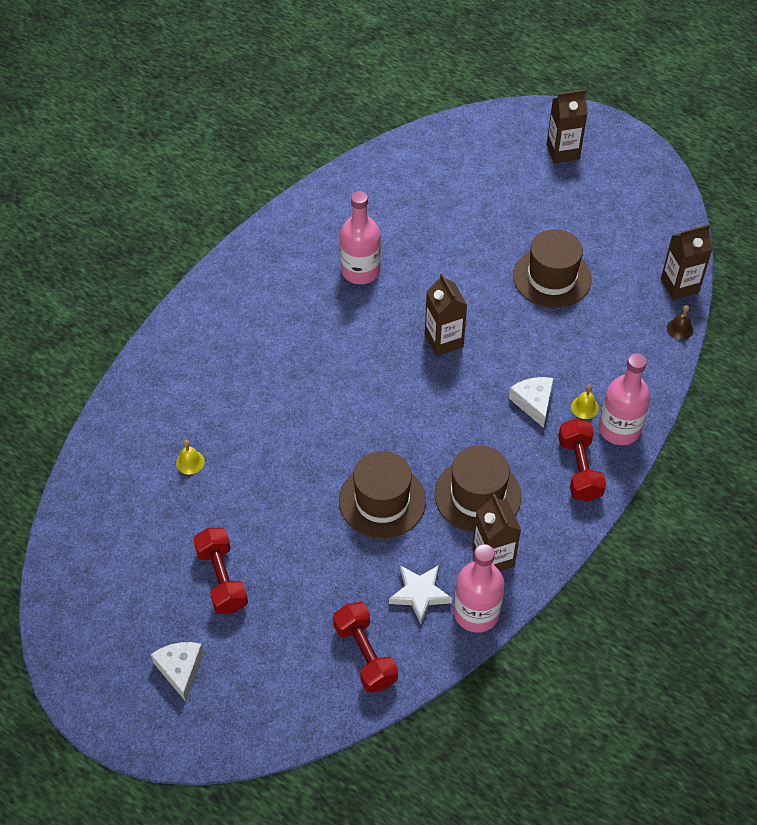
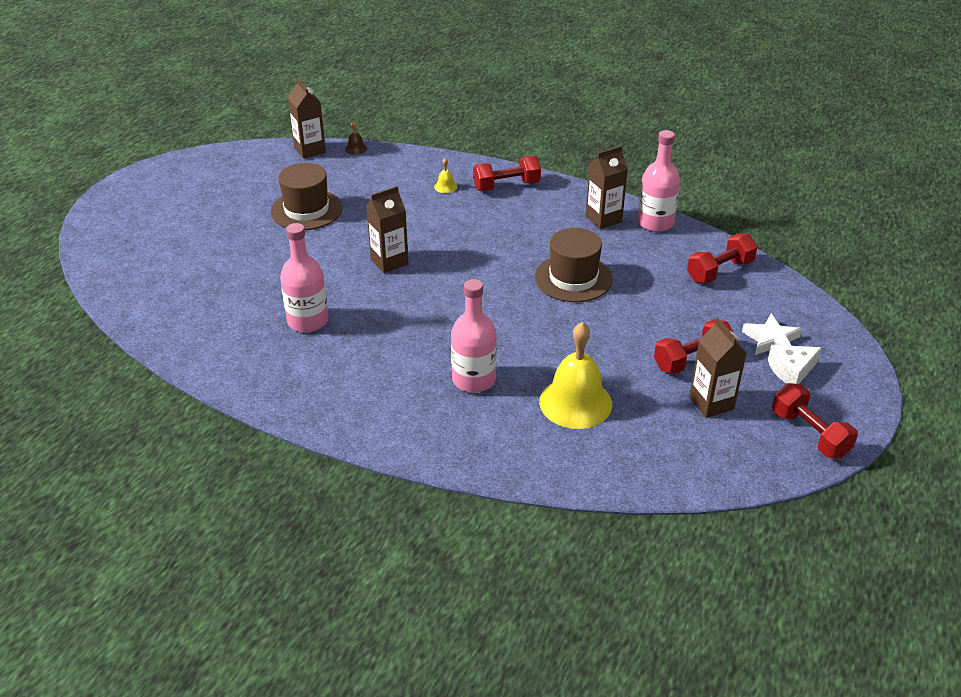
camera: 100 degrees left, 15 degrees down
yellow bell [176,440,205,475] -> yellow bell [539,322,612,429], size x2.48
white star [389,565,452,624] -> white star moved to [742,314,802,355]
brown hat [435,445,521,533] -> none
white cheese [509,377,553,428] -> none
brown carton [547,89,588,163] -> brown carton moved to [689,318,747,418]
pink bottle [599,353,650,445] -> pink bottle moved to [451,279,497,393]
none -> red dumbbell [772,383,858,458]

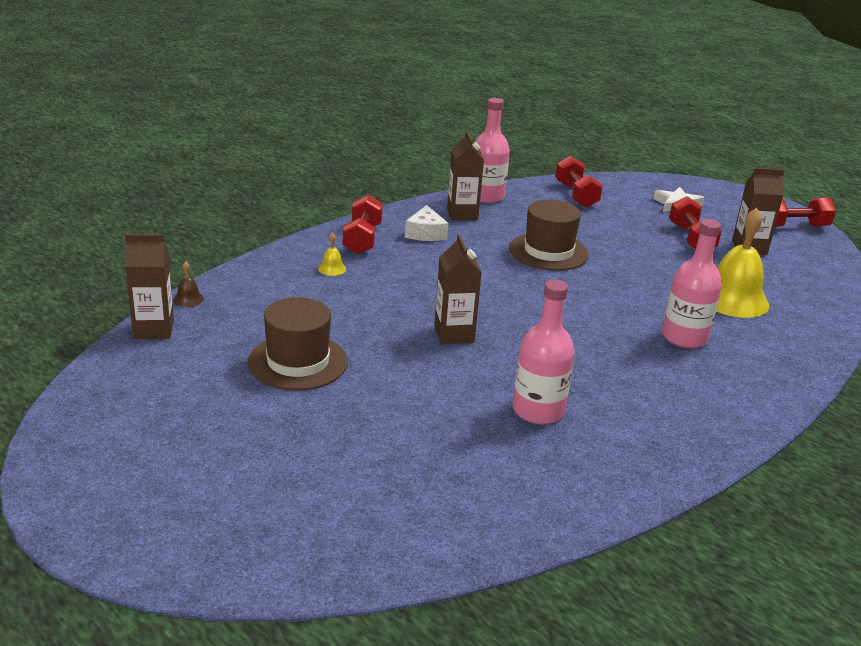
camera: 70 degrees left, 10 degrees down
white cheese [768,345,822,384] -> white cheese moved to [405,205,449,241]

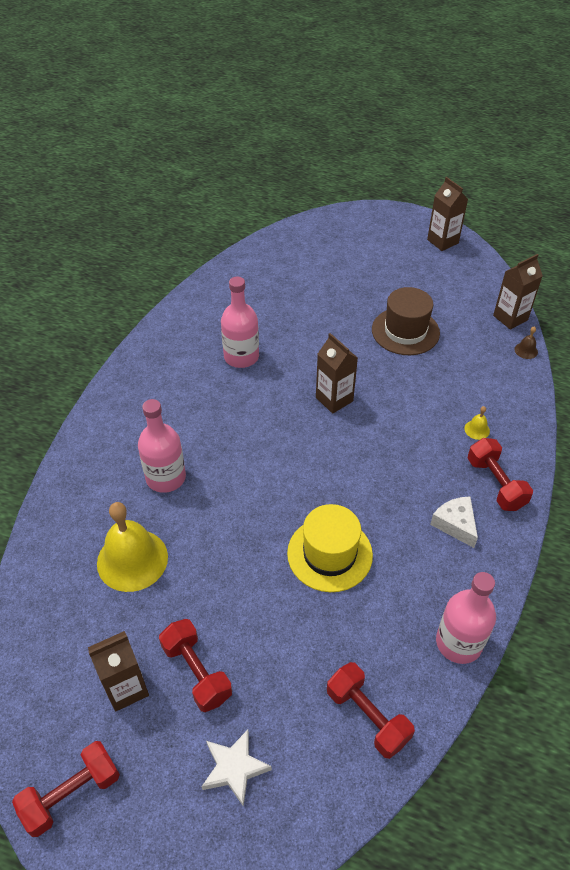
camera: 155 degrees right, 20 degrees up
brown carton [447,131,484,220] -> brown carton moved to [427,177,468,251]
brown hat [509,200,589,271] -> yellow hat [287,504,373,592]

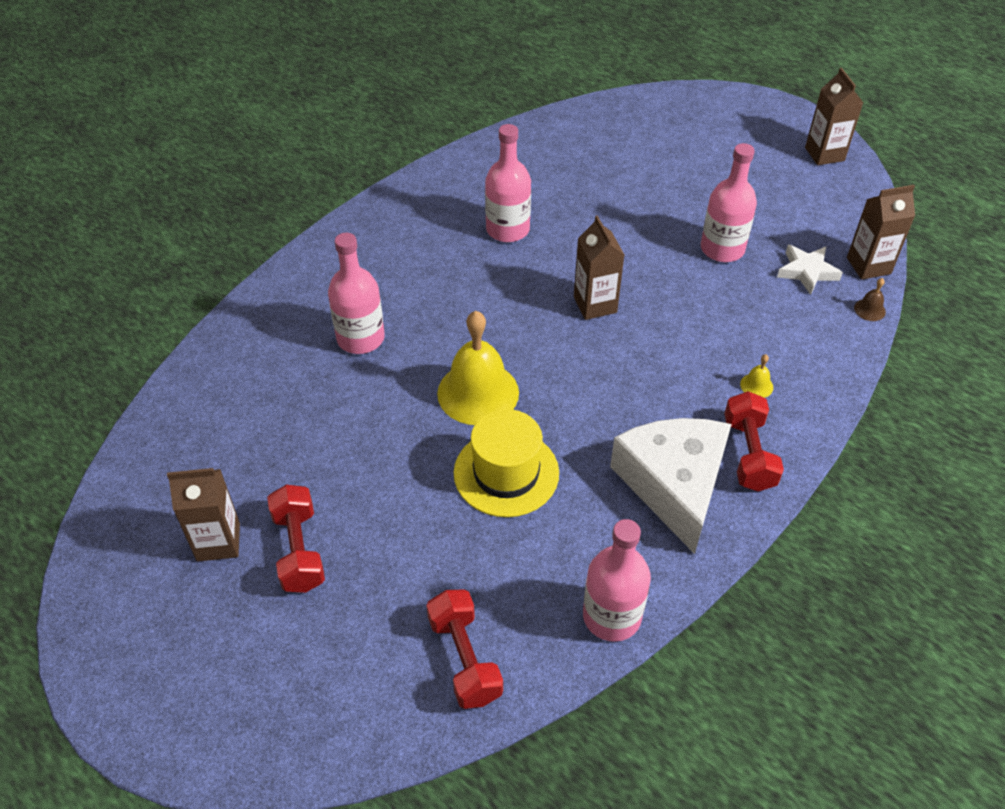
camera: 20 degrees right, 0 degrees up
red dumbbell [12,741,120,837] -> none
yellow bell [97,502,168,592] -> yellow bell moved to [437,311,519,425]
white star [201,730,272,807] -> white star moved to [777,245,843,295]
brown hat [372,287,440,355] -> pink bottle [701,143,757,262]
white cheese [430,496,478,548] -> white cheese [610,418,732,554], size x2.04

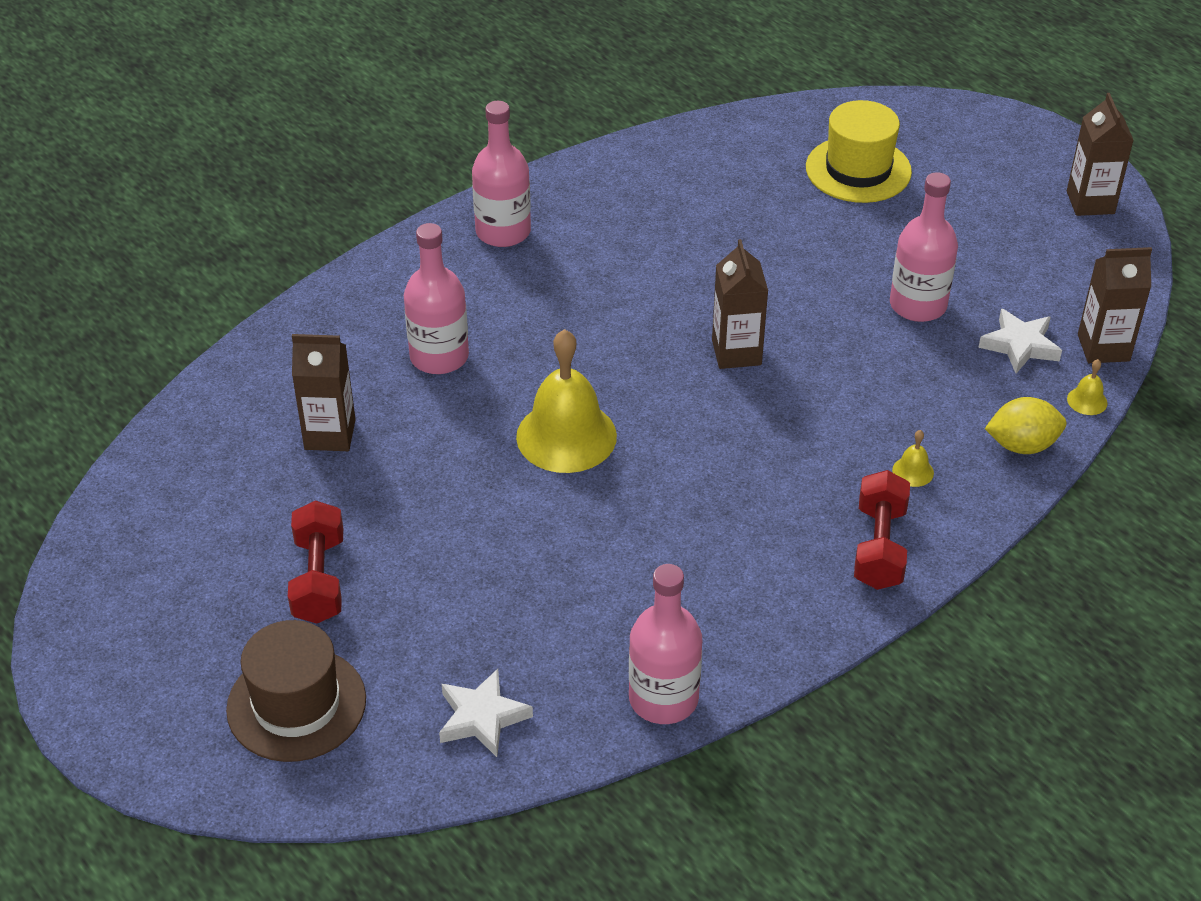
camera: 10 degrees right, 5 degrees down
brown carton [167,468,240,562] -> brown carton moved to [292,334,356,451]
red dumbbell [426,590,503,709] -> white star [439,669,533,757]
yellow hat [454,409,559,517] -> yellow hat moved to [806,100,912,203]
pink bottle [485,124,531,242] -> pink bottle moved to [472,101,531,247]
white cheese [610,418,732,554] -> none
brown bell [854,278,886,321] -> yellow bell [1067,359,1108,415]
none -> brown hat [226,620,366,762]
none -> yellow lemon [985,397,1067,454]

